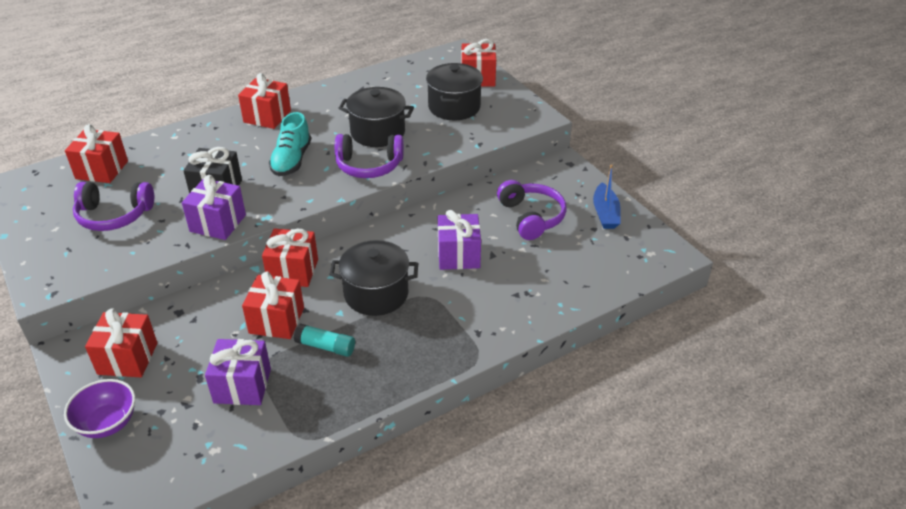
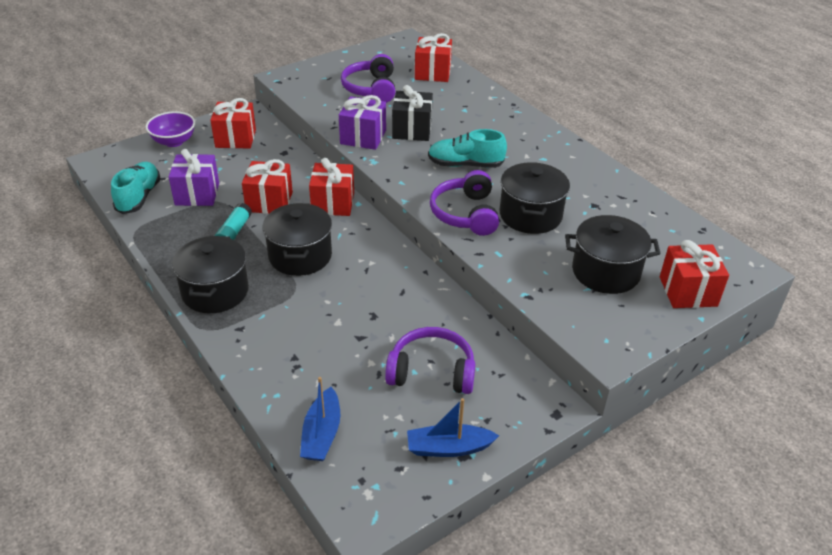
camera: 85 degrees right, 0 degrees up
red gift [238,73,291,129] -> none
purple gift [438,210,481,270] -> none
purple headphones [497,180,567,240] -> purple headphones turned 150 degrees counterclockwise [385,327,475,394]
none -> turquoise shoe [111,162,161,214]
none -> black pot [172,236,249,313]
none -> blue boat [300,377,340,461]

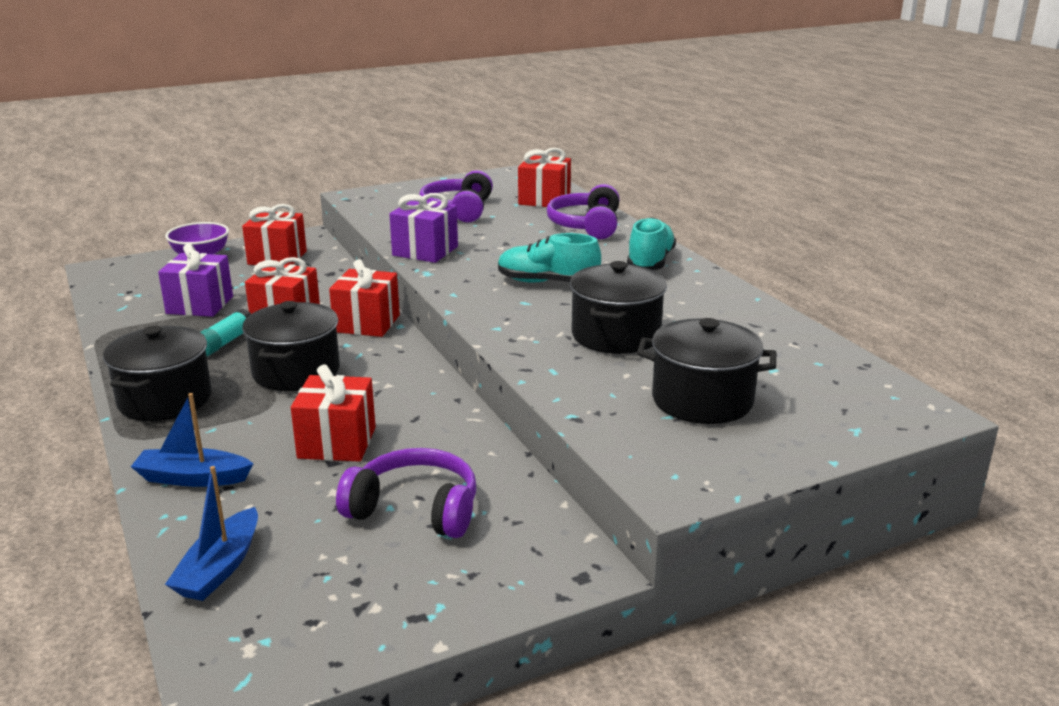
camera: 10 degrees right, 15 degrees down
turquoise shoe [111,162,161,214] -> turquoise shoe moved to [627,217,676,270]
black gift [392,85,433,141] -> none
blue boat [407,398,499,457] -> blue boat moved to [131,393,254,487]
purple headphones [430,170,499,236] -> purple headphones moved to [547,184,620,239]
red gift [660,240,729,308] -> red gift moved to [291,365,376,462]

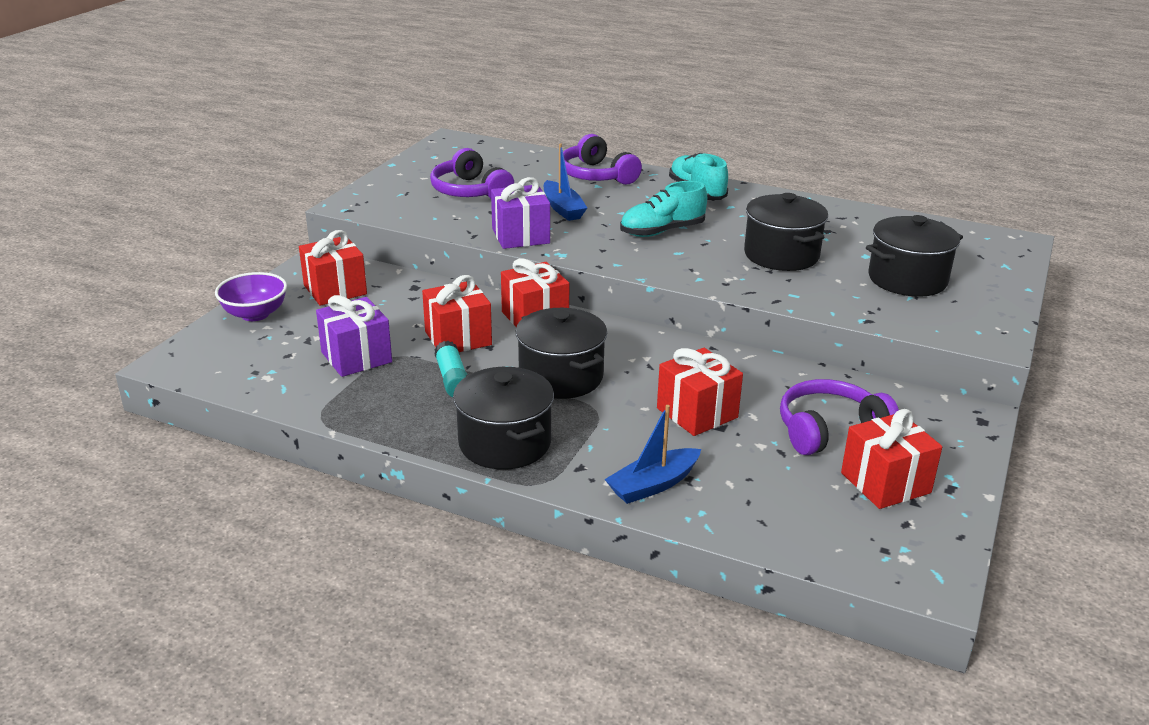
camera: 40 degrees left, 5 degrees up
blue boat [165,466,258,601] -> blue boat moved to [544,143,587,221]
red gift [518,148,571,207] -> red gift moved to [841,409,942,509]

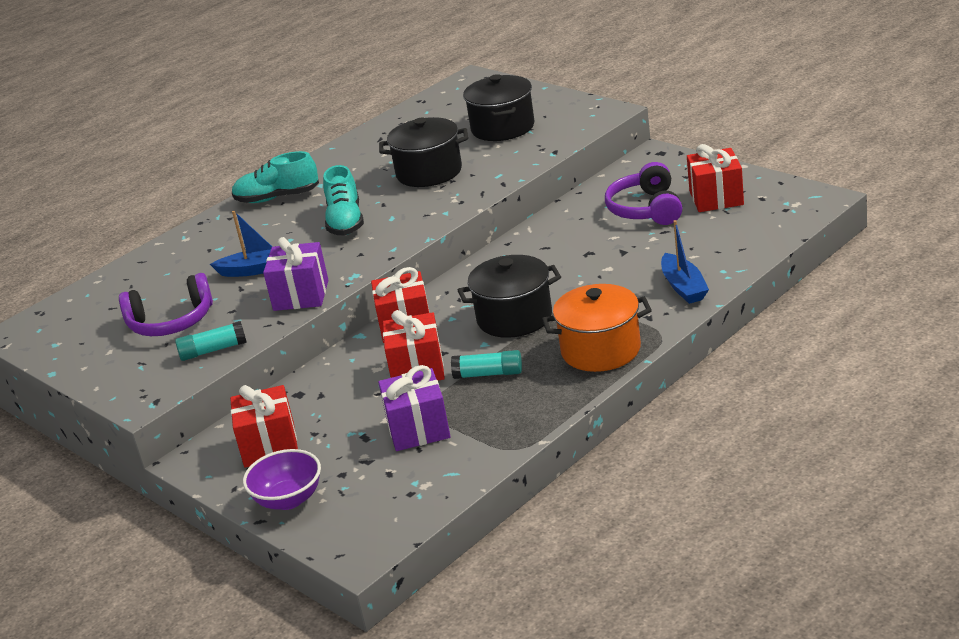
camera: 65 degrees left, 0 degrees up
black pot [453,367,554,470] -> orange pot [542,284,652,372]
purple headphones [563,134,642,185] -> none
red gift [657,348,743,436] -> none
none -> turquoise glue stick [175,321,247,361]

